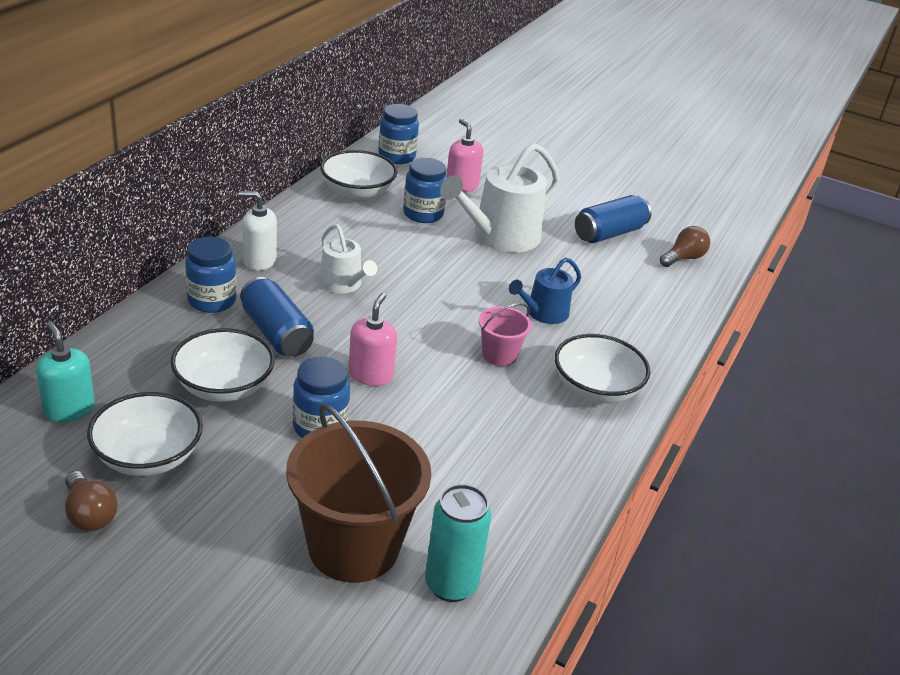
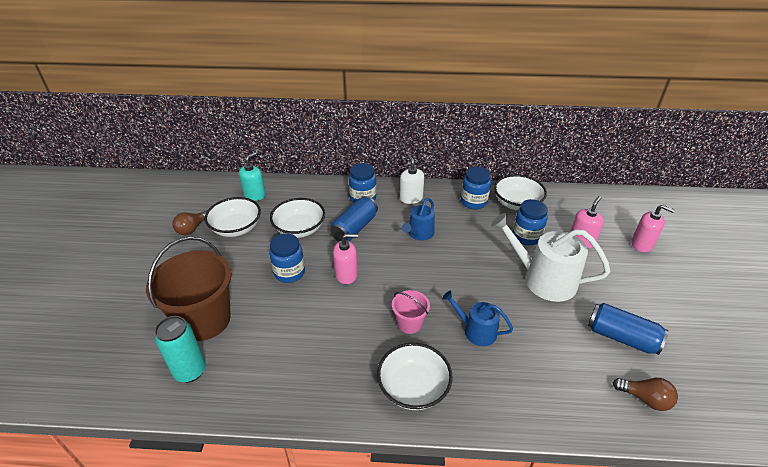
camera: 70 degrees right, 5 degrees up
white watering can [319,224,377,293] -> blue watering can [402,198,435,240]
blue jar [378,104,419,164] -> blue jar moved to [461,167,491,209]
none -> pink soap dispenser [631,205,675,252]

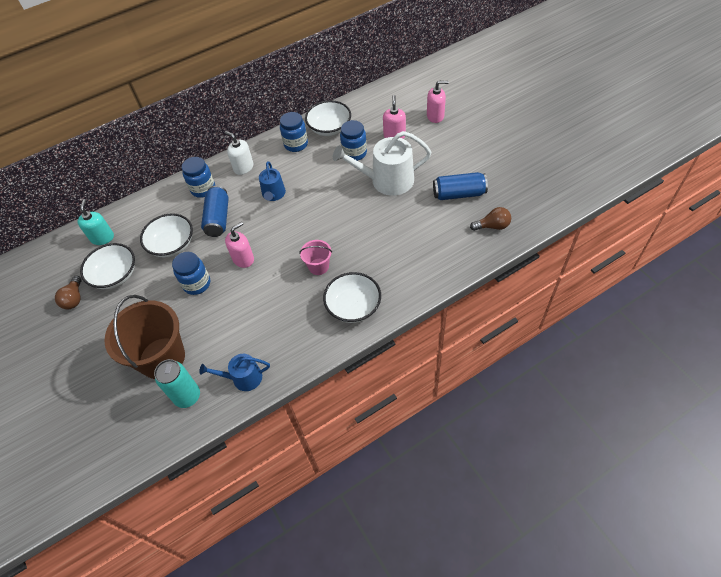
camera: 30 degrees left, 15 degrees up
blue watering can [442,291,513,346] -> blue watering can moved to [199,354,270,391]

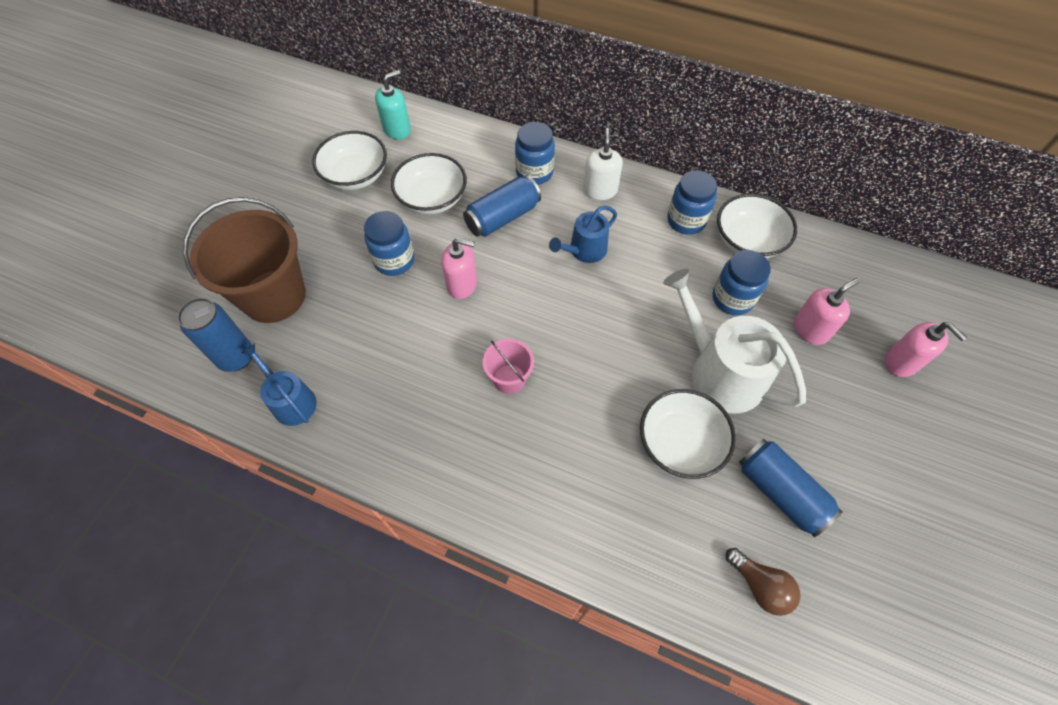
camera: 50 degrees right, 5 degrees up
brown light bulb [55,276,82,309] -> none
turquoise can [154,359,200,408] -> blue can [177,298,252,372]
white bowl [323,272,381,323] -> white bowl moved to [640,389,736,479]

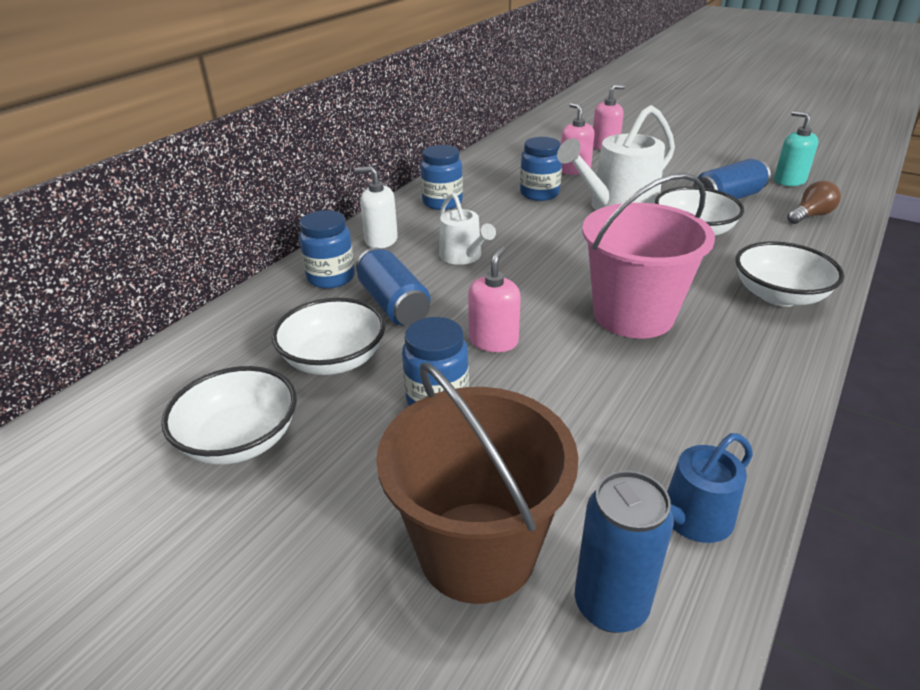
camera: 80 degrees left, 25 degrees down
turquoise soap dispenser [375,70,411,140] -> turquoise soap dispenser moved to [774,111,818,186]
pink bucket [483,339,534,394] -> pink bucket [582,173,715,338], size x2.07
blue watering can [549,206,617,263] -> white watering can [439,193,496,265]
white bowl [717,194,797,258] -> white bowl moved to [735,241,844,307]

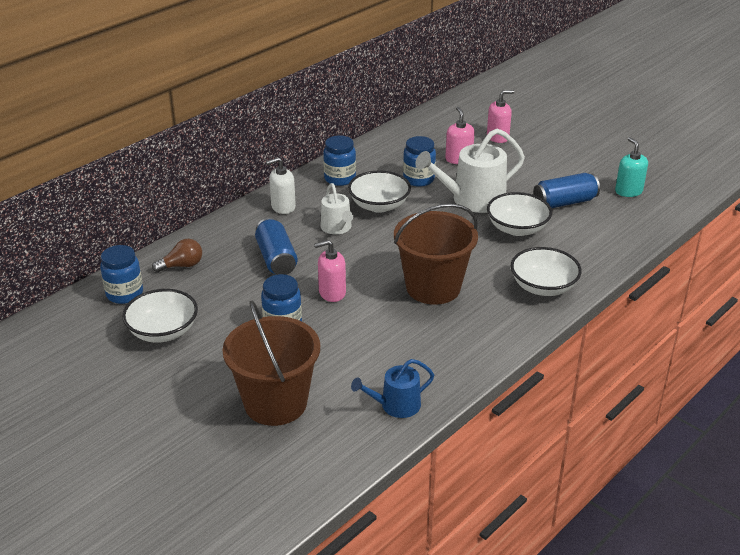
camera: 10 degrees right, 0 degrees up
white bowl [271,298,385,375] -> white bowl moved to [348,170,411,213]
blue jar [299,210,355,289] -> blue jar moved to [100,245,143,304]
white soap dispenser [354,166,398,249] -> white soap dispenser turned 45 degrees counterclockwise [266,157,296,214]
pink soap dispenser [468,246,521,352] -> pink soap dispenser turned 135 degrees counterclockwise [314,240,346,302]
blue can [575,471,674,633] -> none
pink bucket [582,173,715,338] -> brown bucket [394,204,478,305]
brown light bulb [787,181,841,224] -> brown light bulb moved to [152,239,202,272]

